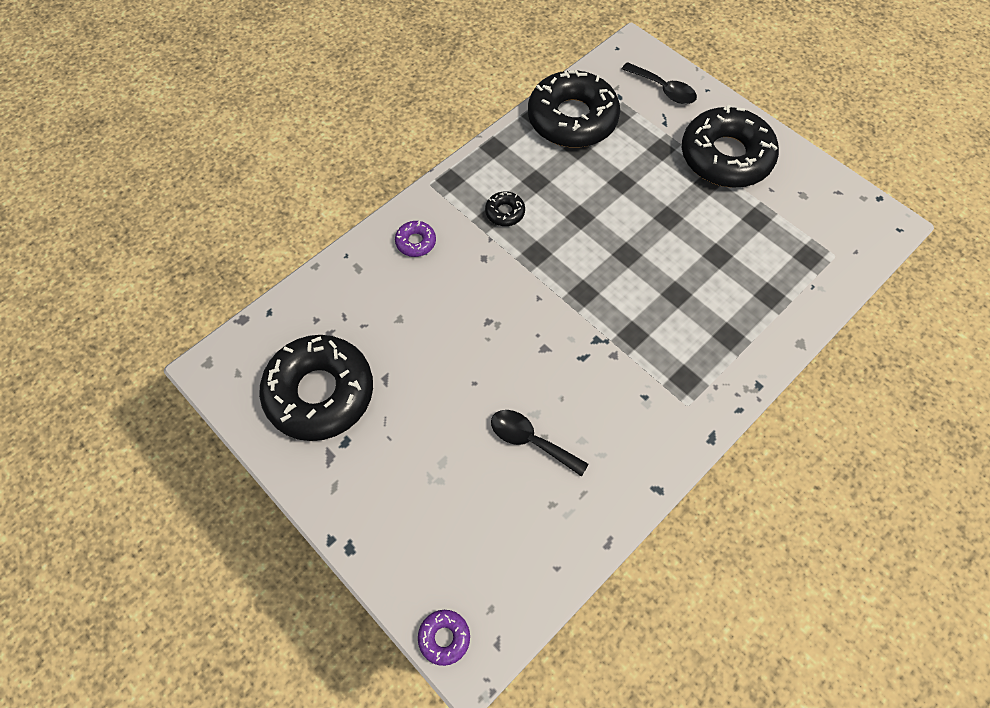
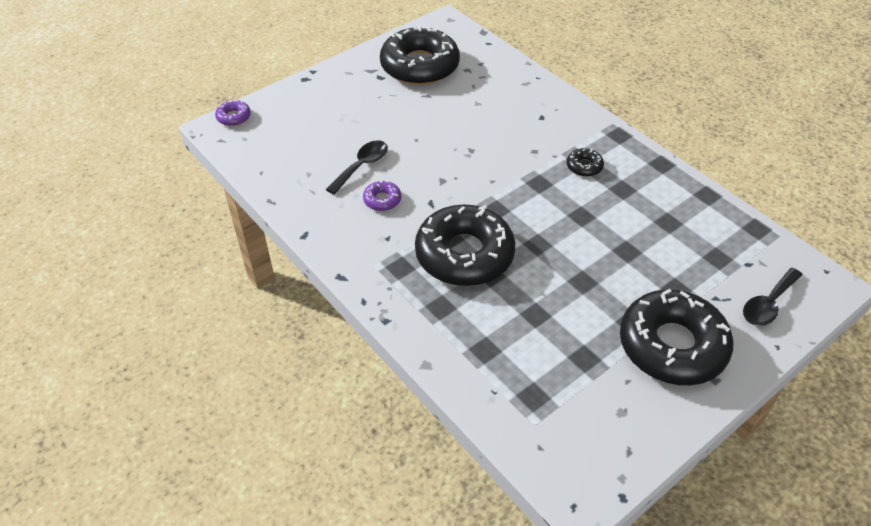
camera: 95 degrees right, 15 degrees down
purple donut [395,220,436,257] -> purple donut moved to [363,180,401,211]
black donut [528,70,620,147] -> black donut moved to [415,204,515,286]

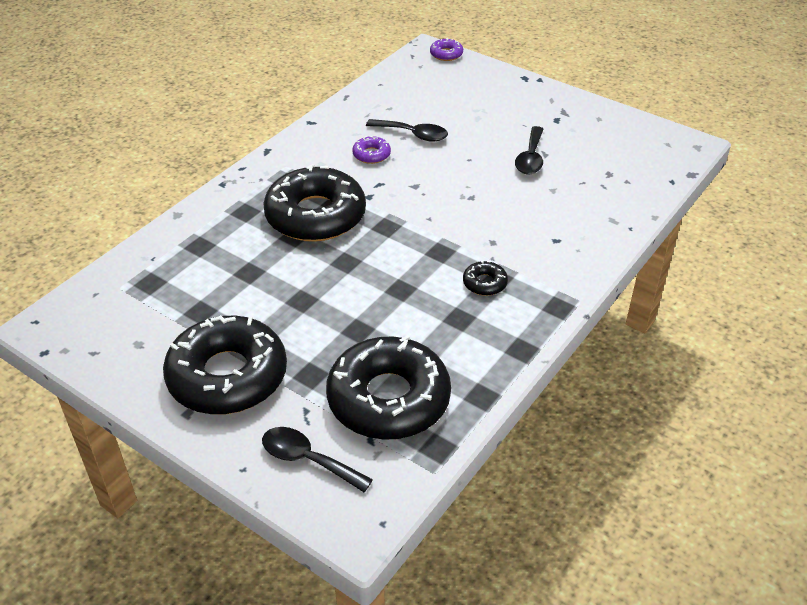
camera: 75 degrees right, 5 degrees down
black donut [380,26,460,85] -> black donut moved to [326,335,451,440]
none -> black spoon [515,126,544,174]

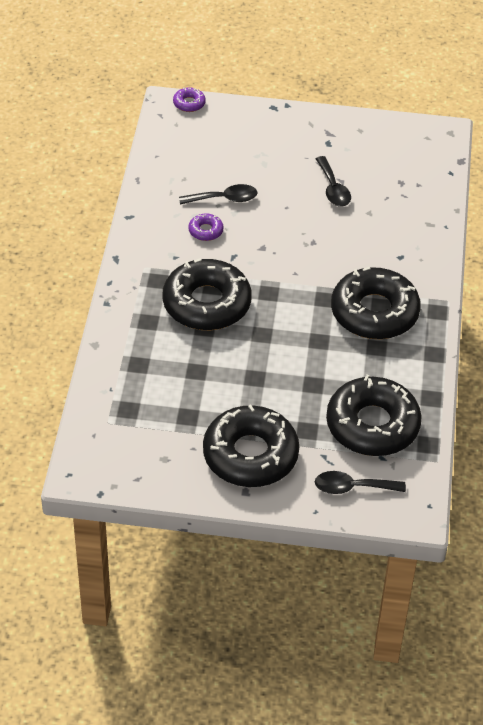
camera: 30 degrees left, 5 degrees up
black donut [463,260,508,296] -> black donut [331,267,421,339], size x2.44

